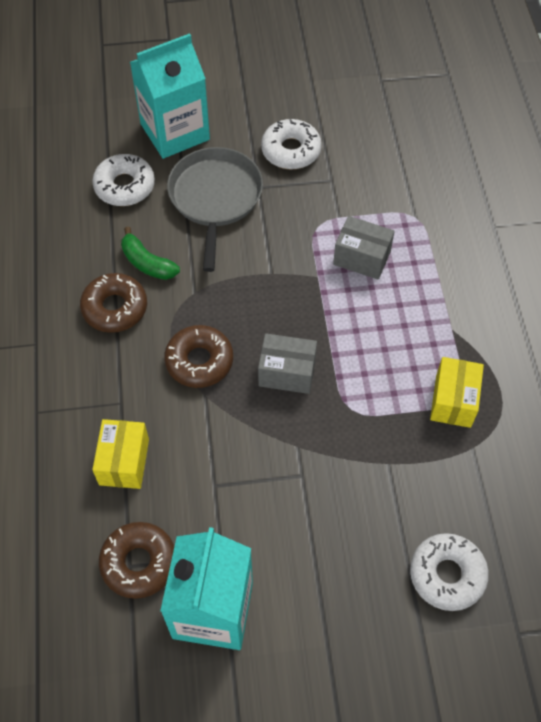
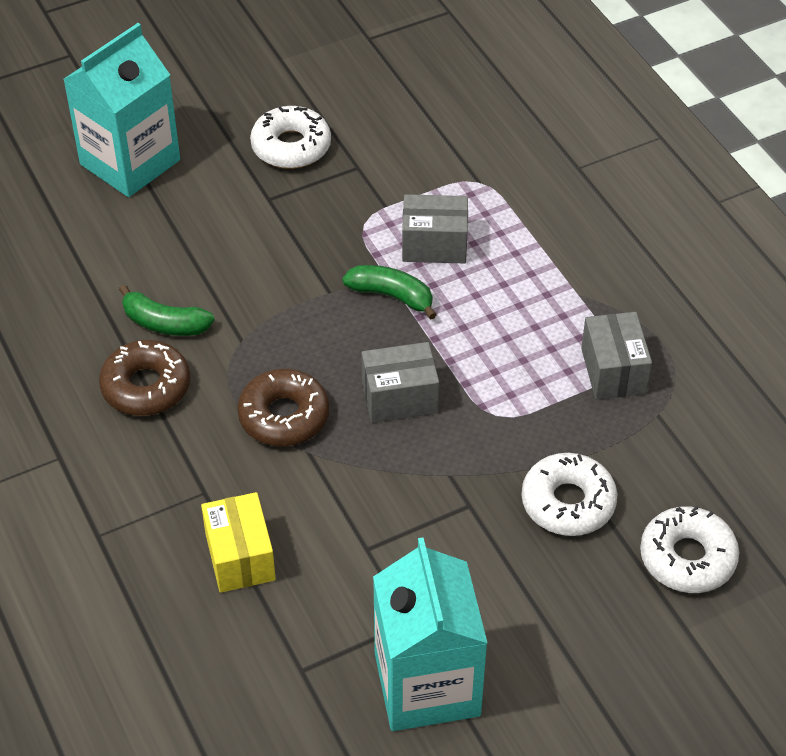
camera: 20 degrees left, 10 degrees down
white donut [92,154,155,206] -> white donut moved to [522,453,617,536]
brown donut [99,522,174,599] -> none
grey pan [167,147,263,272] -> none
yellow box [430,357,484,428] -> grey box [581,312,652,399]
none -> green banana [342,265,437,320]

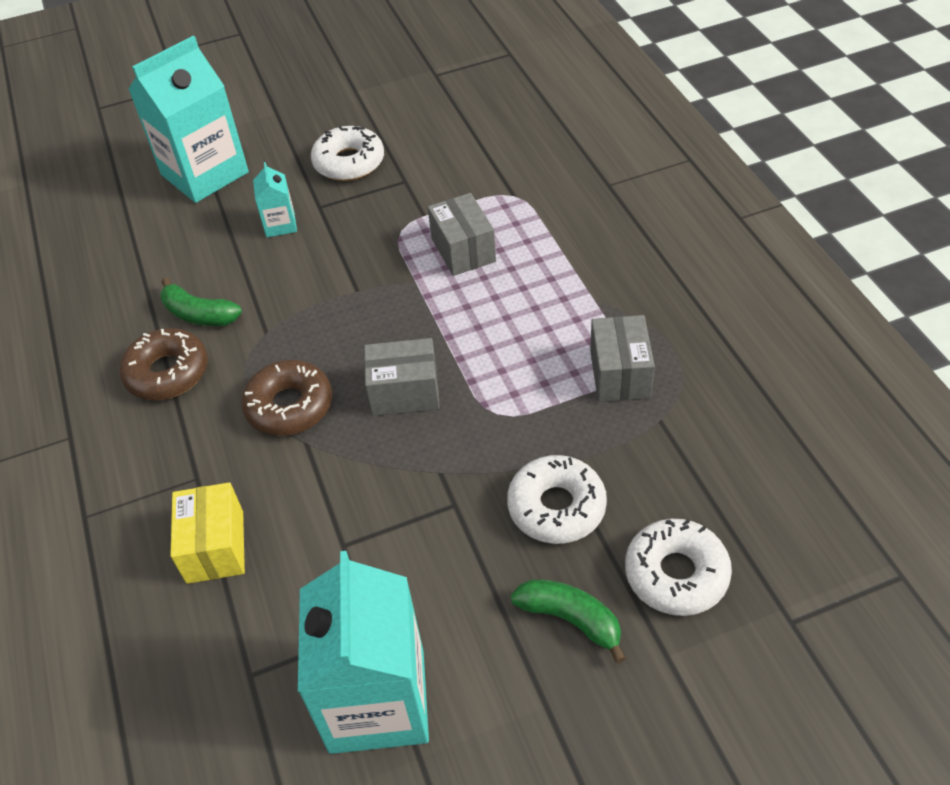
camera: 10 degrees right, 0 degrees up
green banana [342,265,437,320] -> green banana moved to [511,579,626,663]
grey box [402,194,468,264] -> grey box turned 60 degrees clockwise [428,193,496,276]
none -> turquoise carton [253,162,297,237]

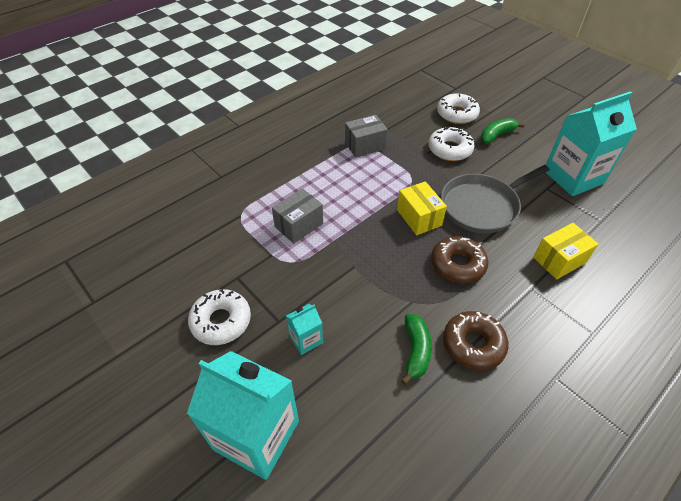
camera: 115 degrees left, 0 degrees up
grey box [364,338,440,416] -> yellow box [397,181,447,235]
green banana [511,579,626,663] -> green banana turned 45 degrees clockwise [480,118,525,144]
none -> grey pan [441,165,549,234]

